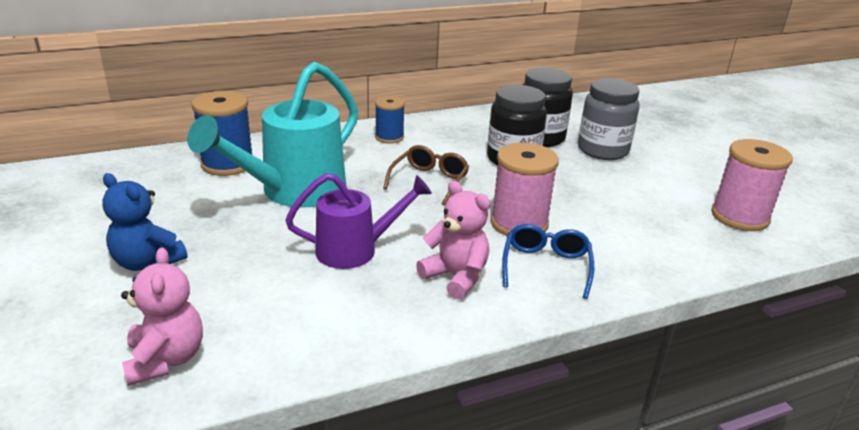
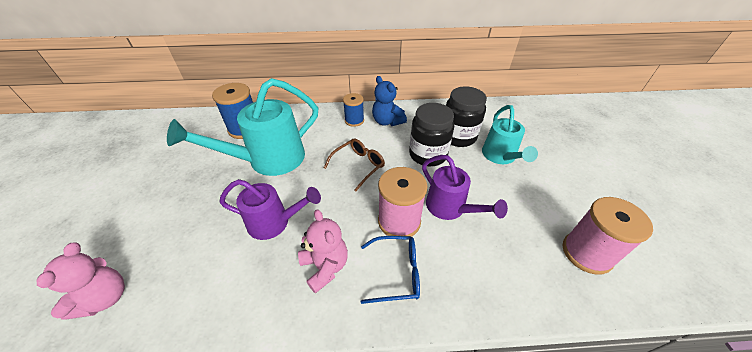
camera: 20 degrees right, 15 degrees up
blue teddy bear [102,173,188,271] -> blue teddy bear moved to [372,76,407,126]
blue glasses [502,224,594,299] -> blue glasses turned 60 degrees clockwise [361,236,420,304]
grey jar [578,78,640,160] -> turquoise watering can [482,105,538,164]
none -> purple watering can [422,155,508,220]

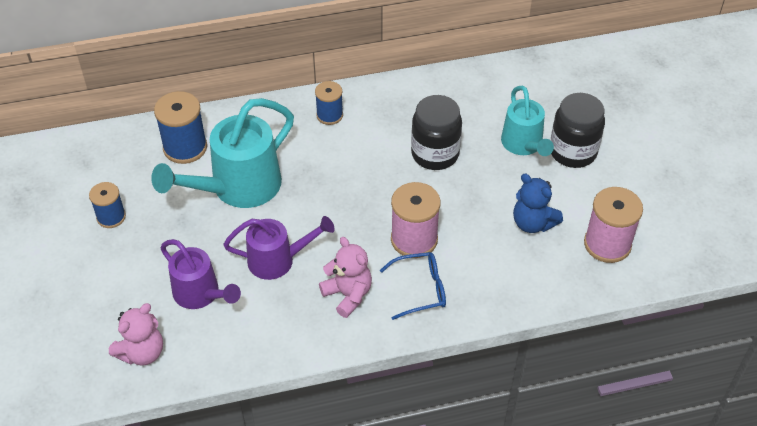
camera: 10 degrees left, 5 degrees up
pink teddy bear [37,243,125,320] -> pink teddy bear turned 45 degrees clockwise [109,303,163,366]
brown glasses [324,138,385,191] -> none
blue teddy bear [372,76,407,126] -> blue teddy bear moved to [513,174,563,233]
purple watering can [422,155,508,220] -> purple watering can moved to [160,239,241,309]
black jar [446,87,487,147] -> black jar moved to [551,93,605,168]
none -> blue spool [89,182,126,228]

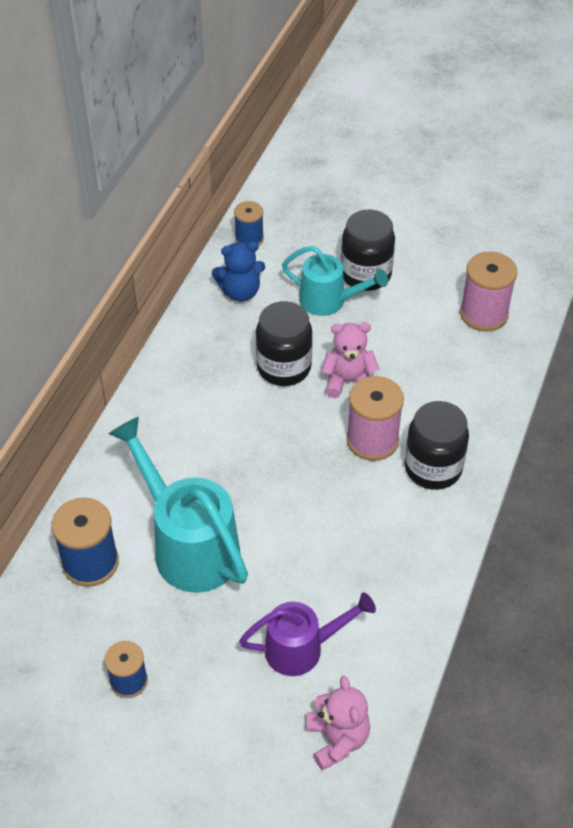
camera: 55 degrees left, 0 degrees up
turquoise watering can [151,98,294,208] -> turquoise watering can turned 150 degrees clockwise [109,417,248,593]
purple watering can [223,216,335,280] -> none
blue spool [315,81,343,125] -> blue spool moved to [234,201,264,245]
pink teddy bear [319,237,372,318] -> pink teddy bear moved to [321,322,379,398]
blue glasses [380,252,446,320] -> black jar [405,401,469,490]
blue teddy bear [513,174,563,233] -> blue teddy bear moved to [212,242,265,302]

